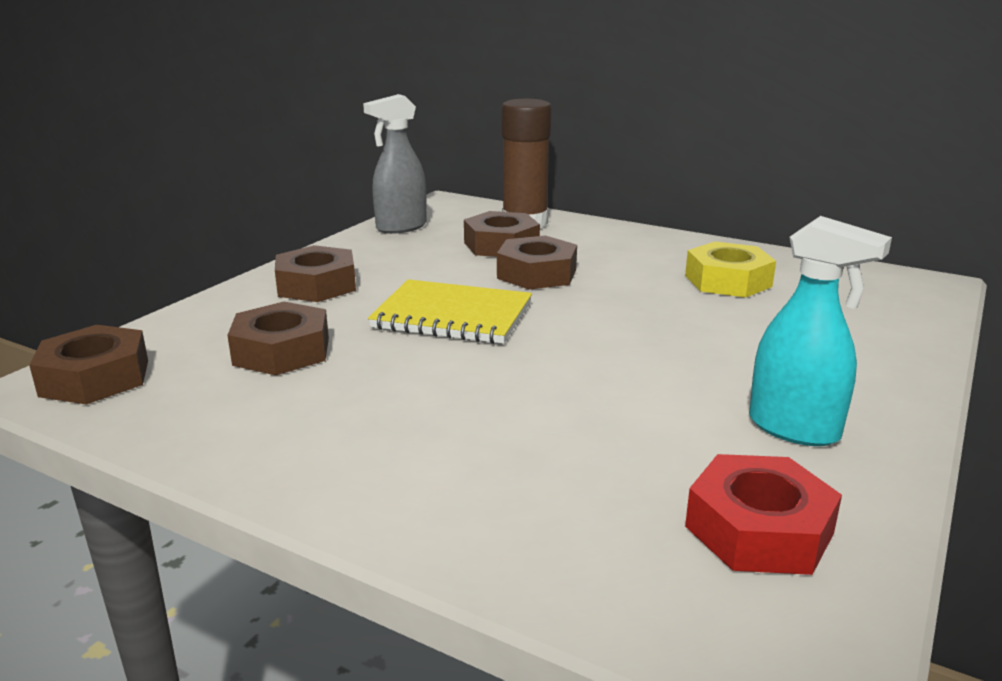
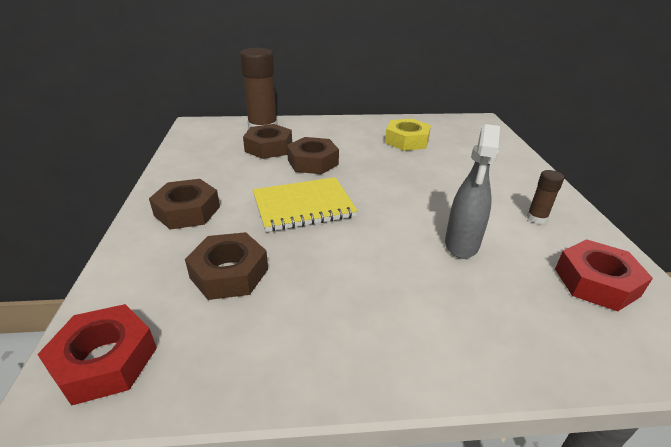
camera: 35 degrees left, 10 degrees up
brown nut [29,325,148,405] -> red nut [37,304,157,406]
grey spray bottle [363,94,426,234] -> grey spray bottle moved to [445,124,500,259]
turquoise spray bottle [749,216,892,446] -> brown glue stick [527,170,564,224]

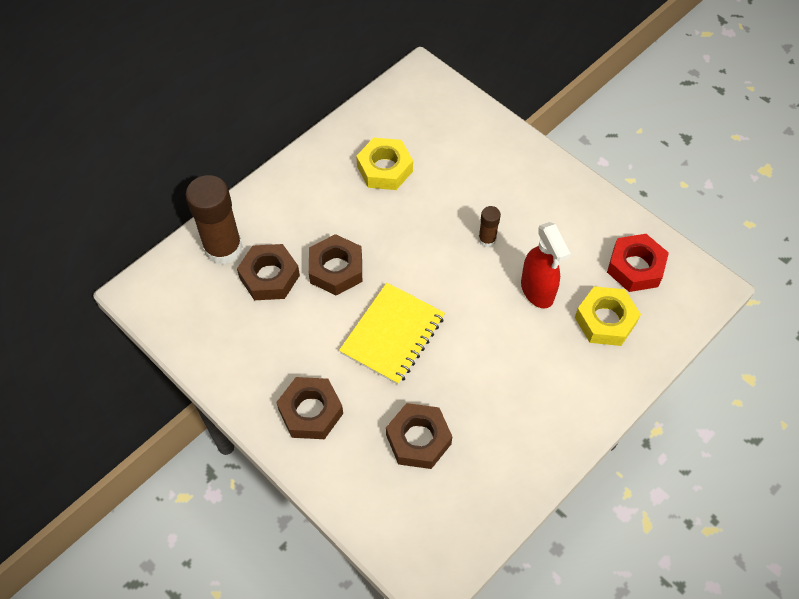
camera: 40 degrees left, 25 degrees up
red nut [37,304,157,406] -> none
grey spray bottle [445,124,500,259] -> red spray bottle [521,222,571,309]
brown glue stick [527,170,564,224] -> brown glue stick moved to [478,206,501,247]
none -> yellow nut [575,286,641,346]

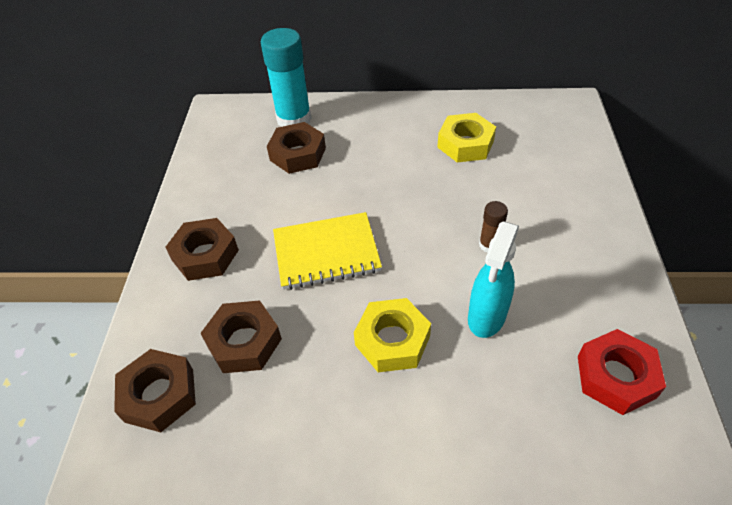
camera: 50 degrees right, 10 degrees down
brown glue stick [186,175,243,265] -> turquoise glue stick [261,28,311,127]
brown nut [309,234,362,296] -> brown nut moved to [114,349,196,432]
red spray bottle [521,222,571,309] -> turquoise spray bottle [468,221,519,338]
yellow nut [575,286,641,346] -> yellow nut moved to [354,298,431,372]

